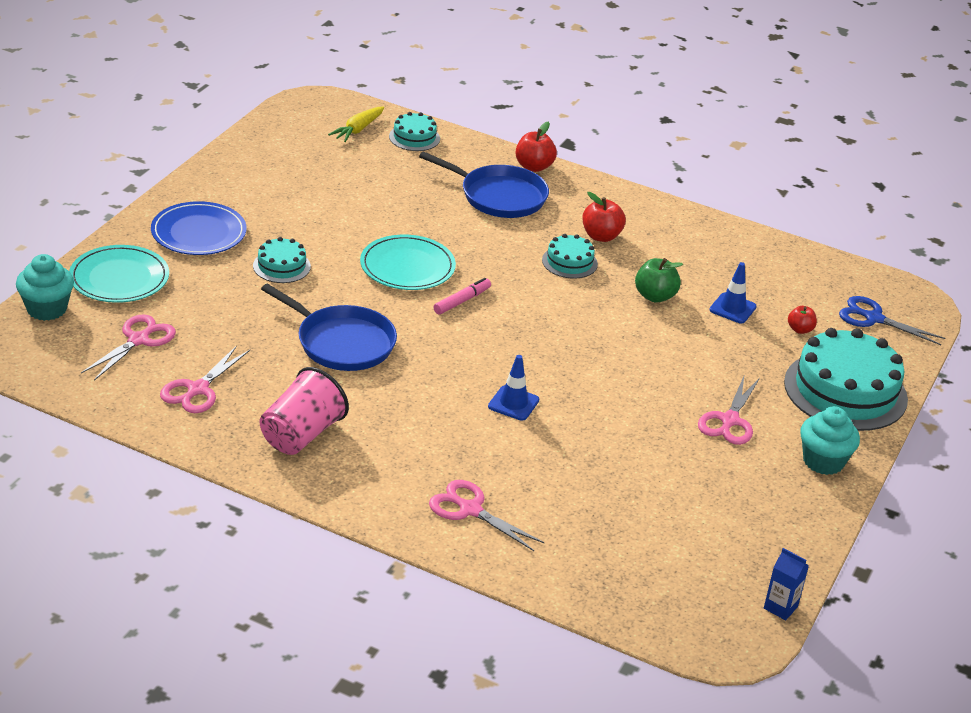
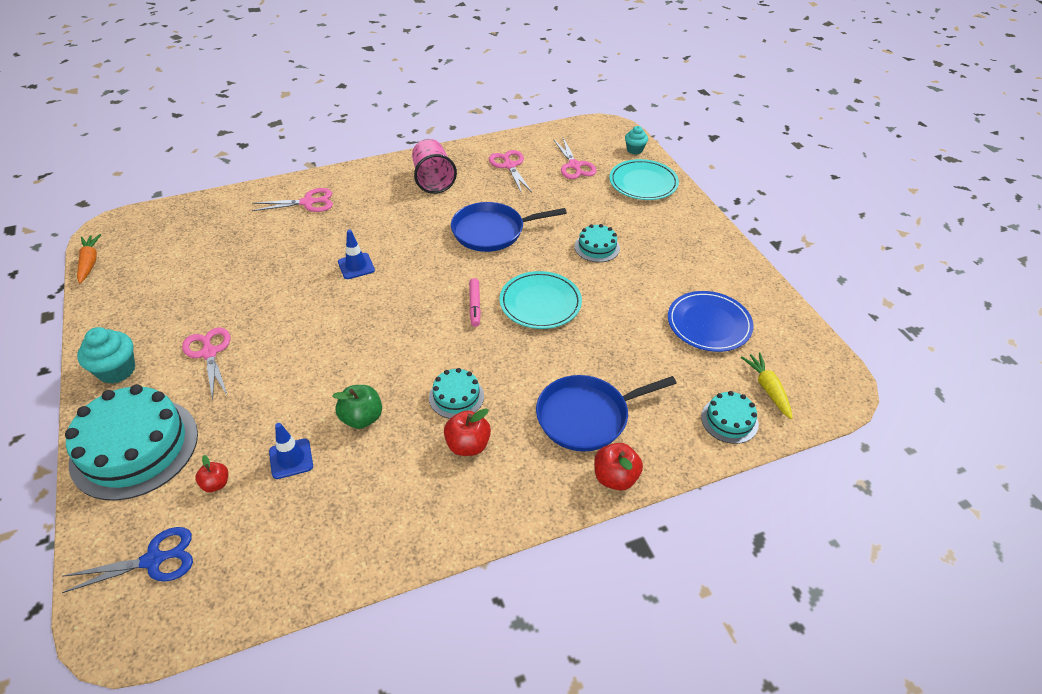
camera: 135 degrees right, 10 degrees up
turquoise cupcake [16,254,74,321] -> turquoise cupcake [625,126,648,155], size x0.64
blue plate [151,201,246,255] -> blue plate moved to [668,291,754,352]
blue carton [764,548,809,620] -> orange carrot [77,234,101,283]

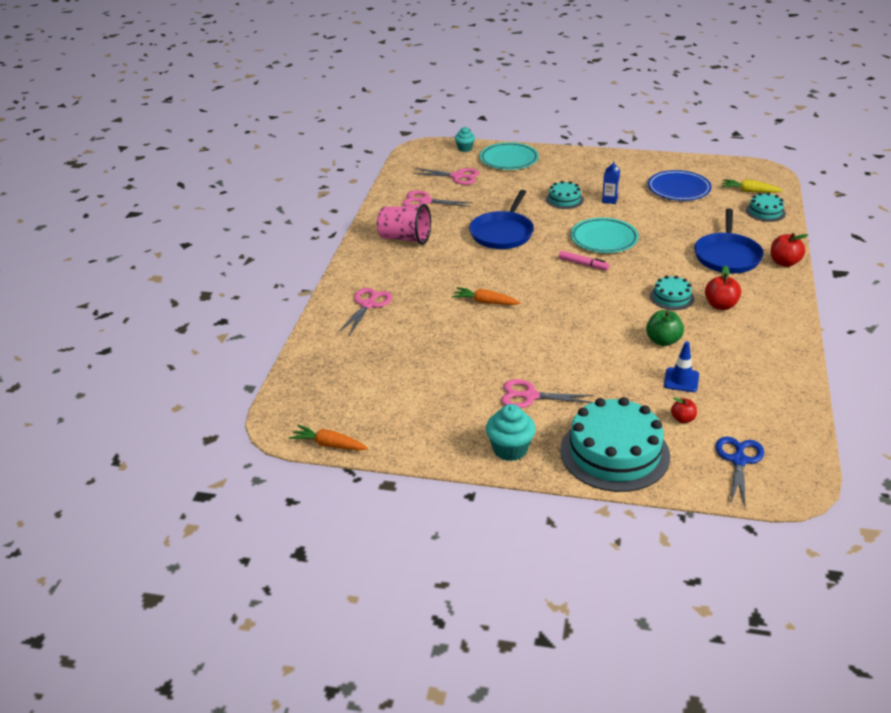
camera: 55 degrees left, 10 degrees down
blue traffic cone [338,230,375,279] -> orange carrot [452,287,520,305]
none -> blue carton [602,161,620,204]

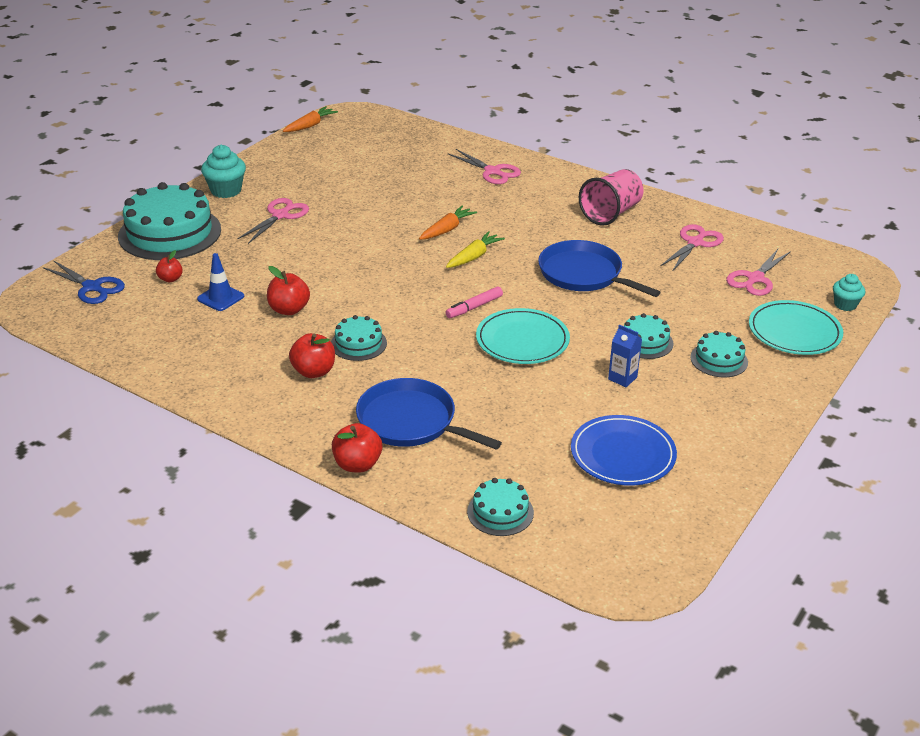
camera: 110 degrees right, 0 degrees up
green apple [646,310,684,346] -> red apple [267,266,310,315]
yellow carrot [721,179,783,193] -> yellow carrot moved to [446,231,505,268]
none -> turquoise cake [690,331,748,377]

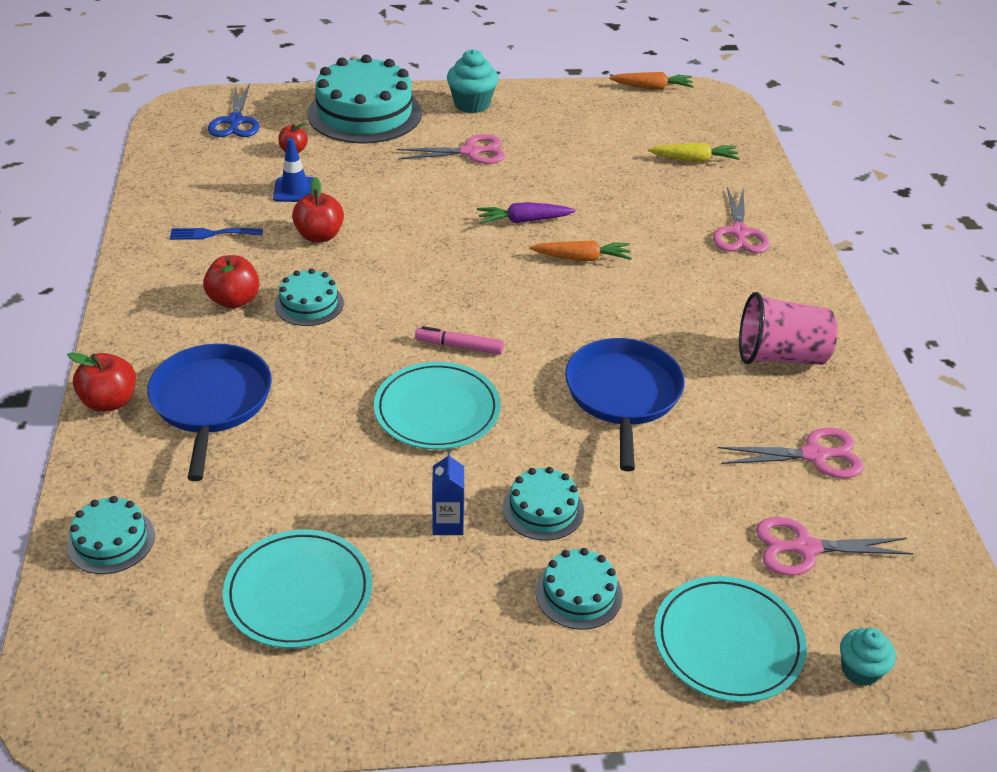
camera: 50 degrees right, 5 degrees up
yellow carrot [446,231,505,268] -> yellow carrot moved to [648,143,740,162]
blue plate [571,415,677,486] -> turquoise plate [223,529,372,648]
none -> blue fork [170,228,263,240]
none -> purple carrot [477,202,575,224]

